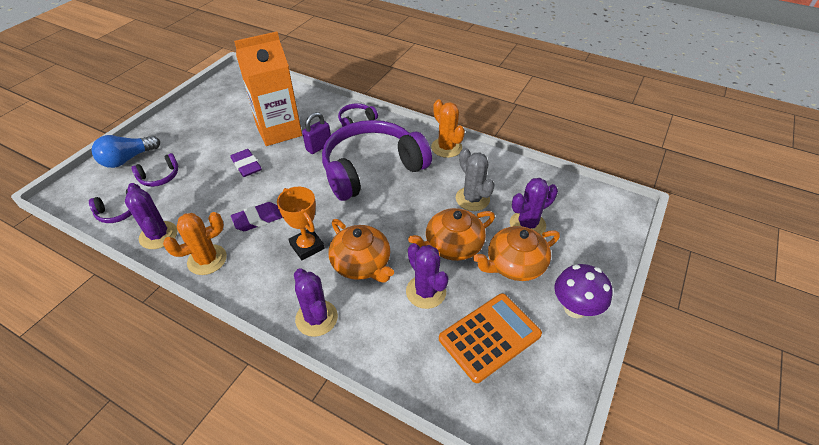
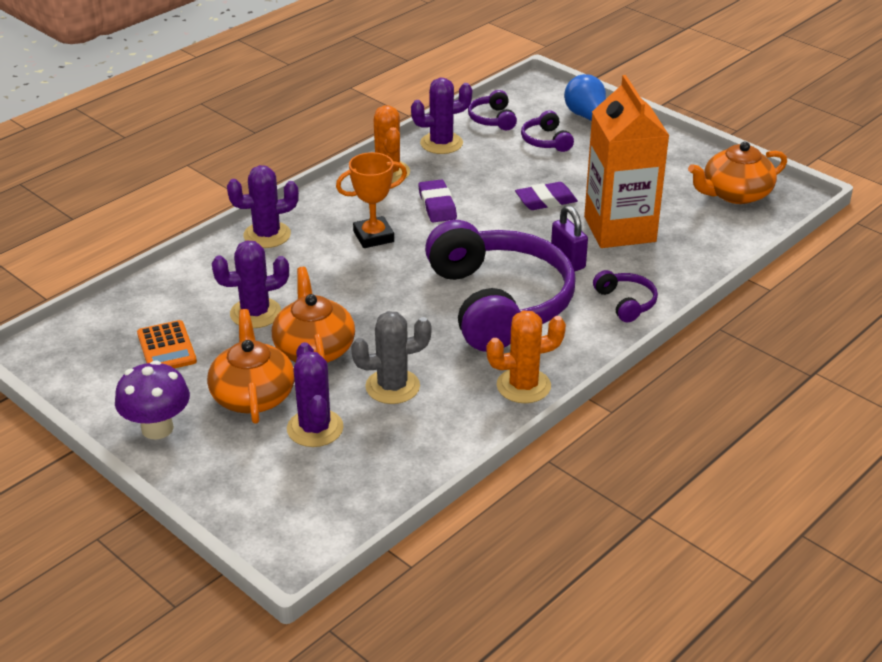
camera: 105 degrees right, 10 degrees down
orange teapot [329,219,394,283] -> orange teapot moved to [688,142,787,204]
orange calculator [439,294,542,383] -> orange calculator [137,320,197,369], size x0.64

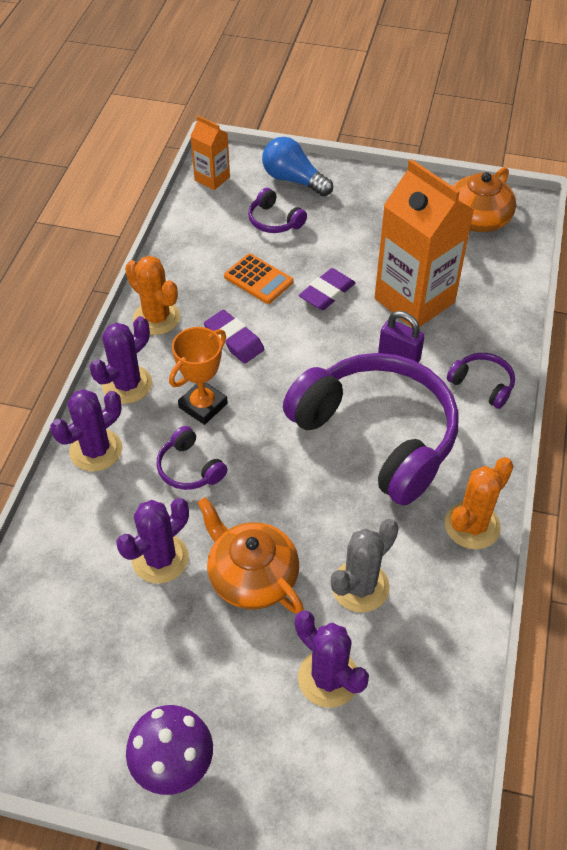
camera: 30 degrees left, 15 degrees up
orange calculator [137,320,197,369] -> orange calculator moved to [224,254,293,304]
orange teapot [207,309,294,424] -> none
purple cactus [411,78,472,154] -> purple cactus moved to [90,316,152,404]
purple headphones [468,90,517,130] -> purple headphones moved to [156,426,228,490]
none -> orange carton [190,116,230,190]

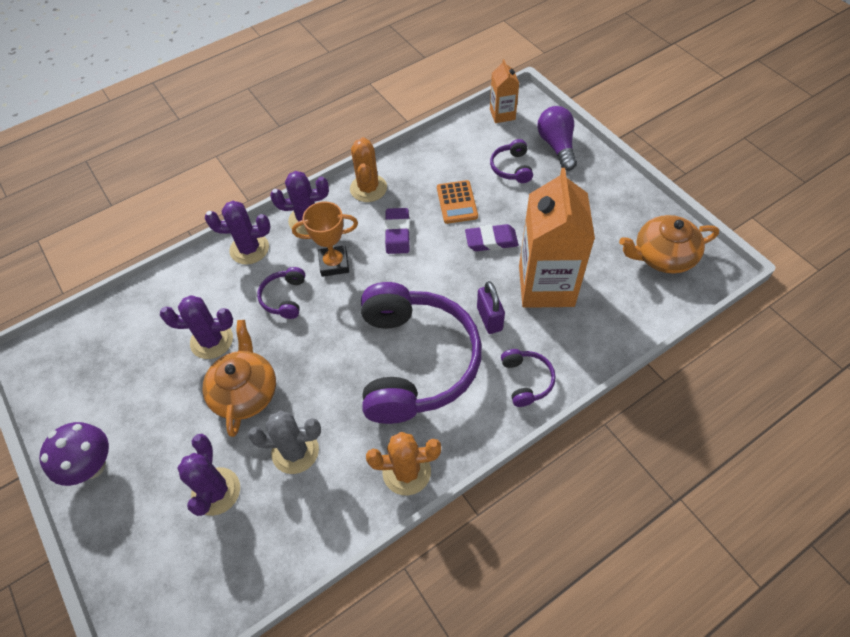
camera: 45 degrees right, 5 degrees up
blue light bulb [262,137,333,196] -> purple light bulb [537,106,577,171]

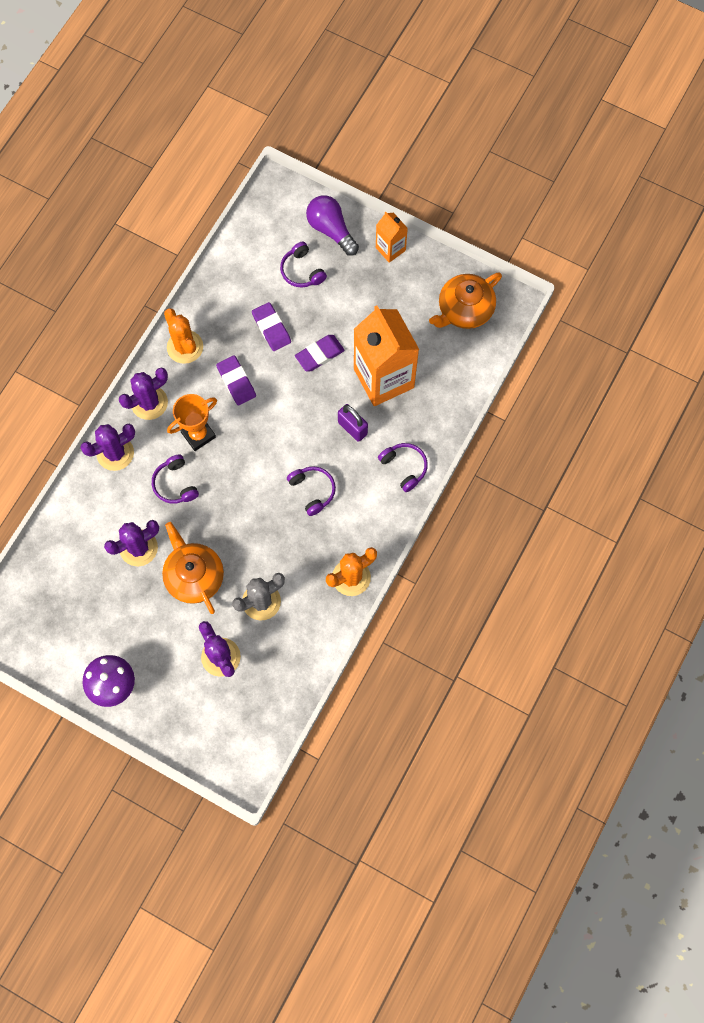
camera: 30 degrees left, 15 degrees up
purple headphones [361,282,482,424] -> purple headphones [287,466,336,516], size x0.41
orange calculator [437,180,478,224] -> purple eraser [252,302,291,351]
orange carton [490,59,520,123] -> orange carton moved to [376,212,408,263]

